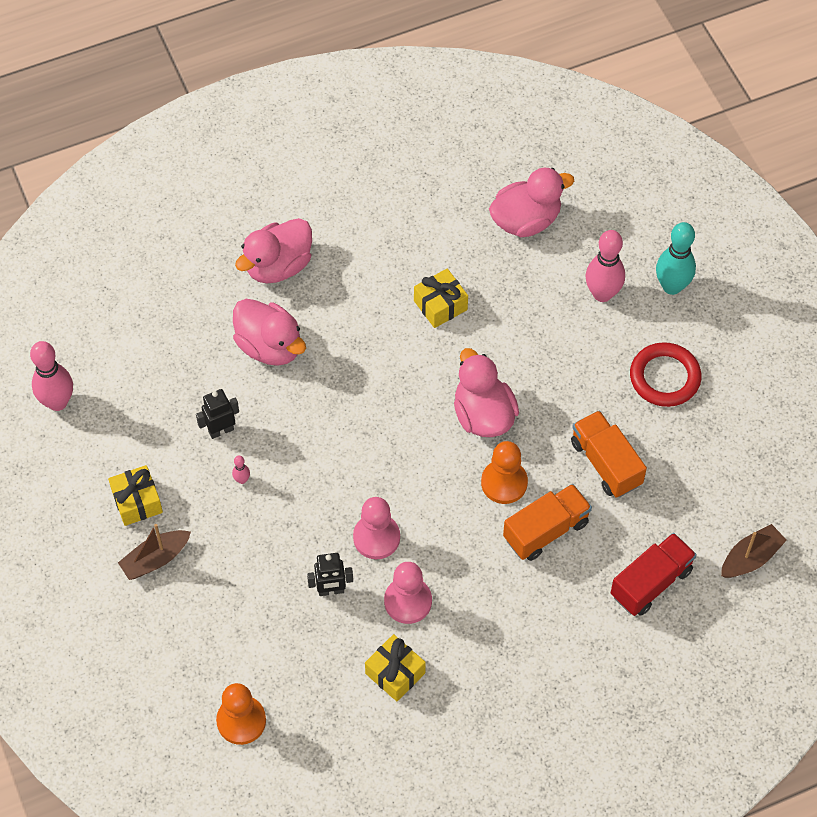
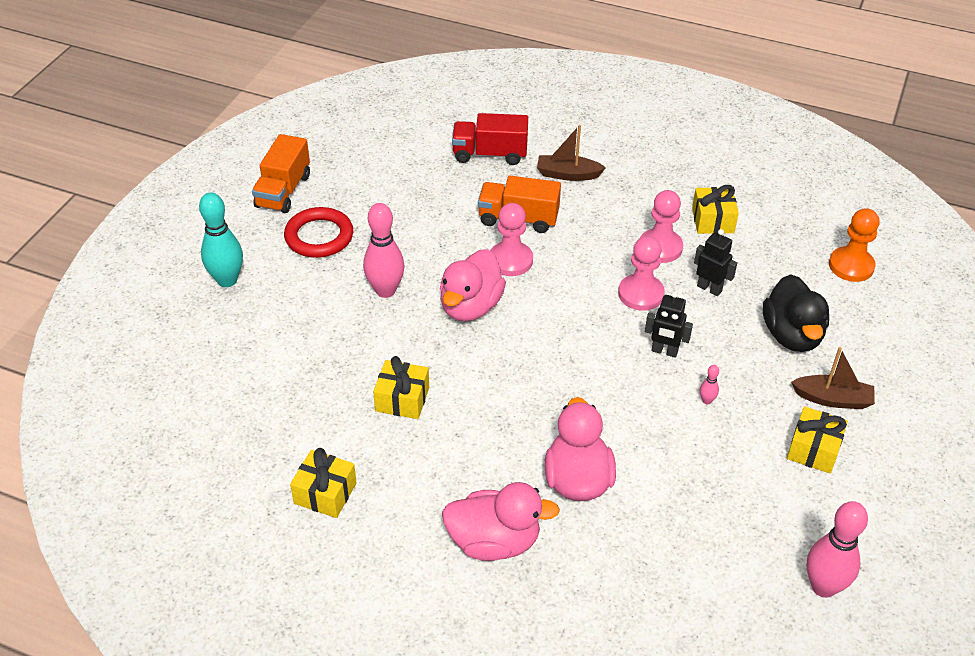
camera: 135 degrees left, 15 degrees down
black robot [196,389,239,439] -> black robot moved to [645,292,693,358]
orange pawn [481,441,528,504] -> pink pawn [490,203,533,276]
pink duck [489,168,574,237] -> none
orange truck [571,410,647,498] -> orange truck moved to [252,134,310,213]
pink bowling pin [585,230,625,302] -> pink bowling pin moved to [363,203,405,298]
brown boat [721,524,787,578] -> brown boat moved to [537,125,606,181]
none -> yellow gift [290,448,357,518]
none -> black duck [763,274,829,352]

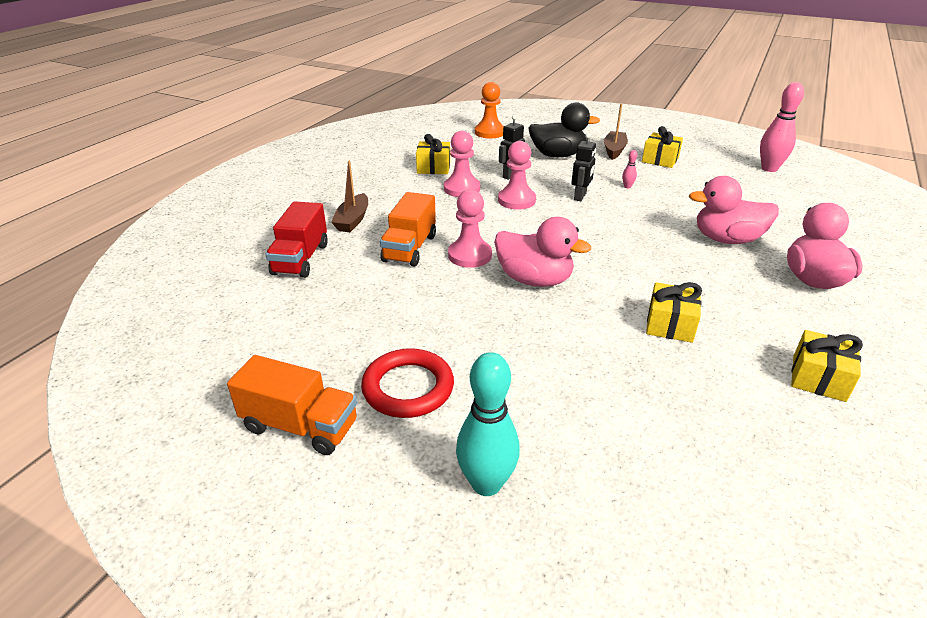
camera: 85 degrees left, 10 degrees down
pink bowling pin [363,203,405,298] -> none

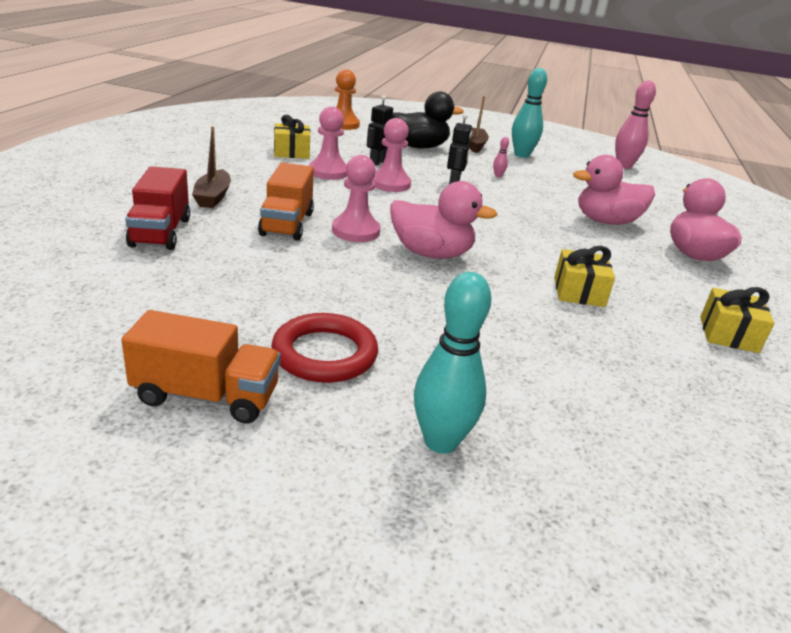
camera: 15 degrees left, 5 degrees down
yellow gift [642,126,683,168] -> turquoise bowling pin [512,68,547,158]

